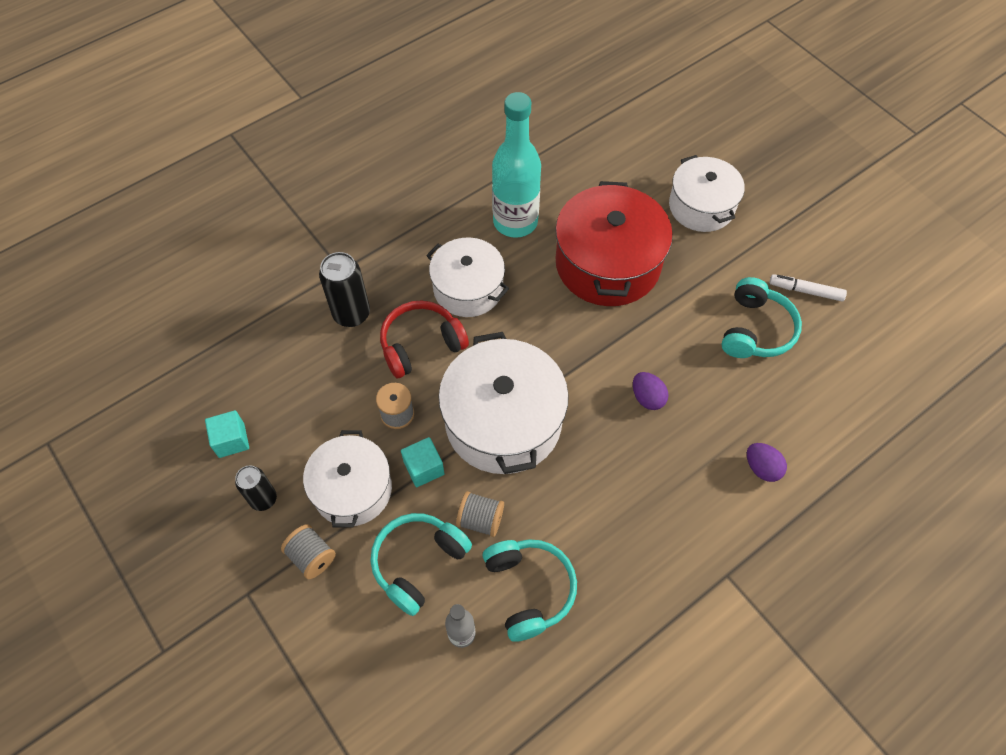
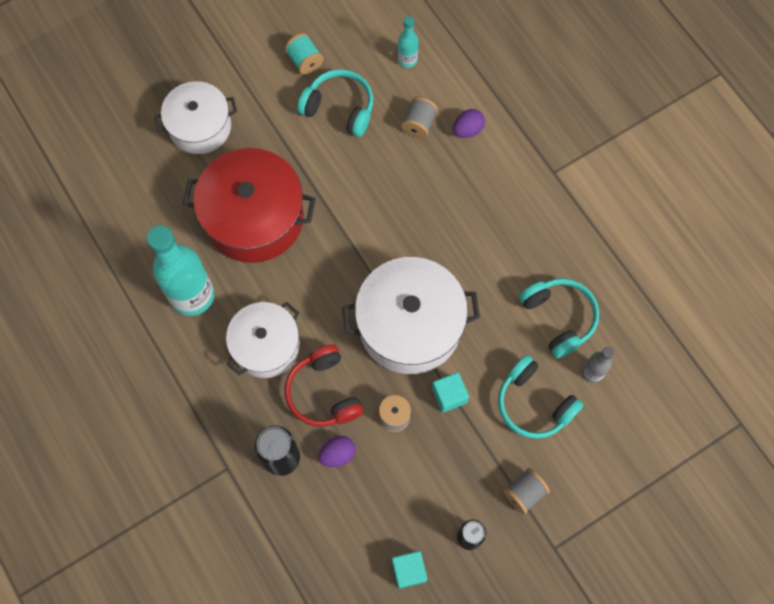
camera: 85 degrees left, 10 degrees up
white pot [303,430,392,528] -> none
grey spool [456,491,504,537] -> grey spool moved to [401,97,438,138]
turquoise headphones [483,539,577,642] -> turquoise headphones turned 75 degrees clockwise [519,278,599,358]
purple egg [633,372,668,410] -> purple egg moved to [318,436,356,467]
white marker [769,274,847,302] -> turquoise spool [285,33,324,75]
none -> turquoise bottle [398,16,418,68]

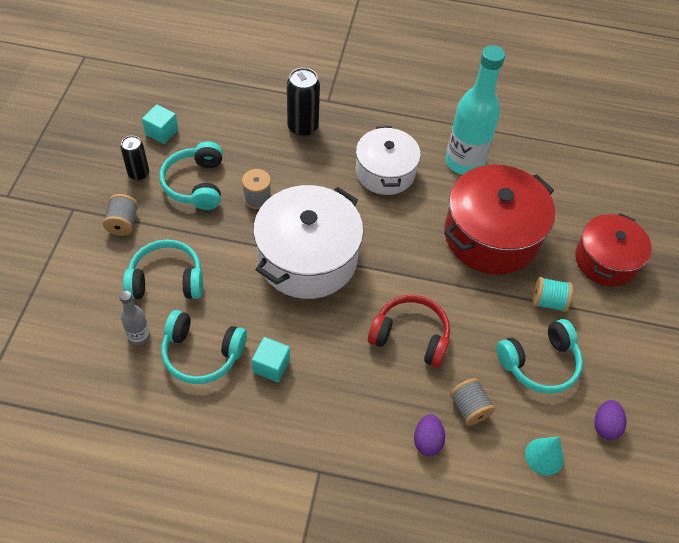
camera: 130 degrees right, 15 degrees down
white pot [154,81,237,154] -> red pot [575,213,652,286]
turquoise spool [285,33,324,75] -> turquoise spool moved to [533,277,573,312]
red headphones [285,344,364,426] -> red headphones moved to [368,295,450,368]
purple egg [318,436,356,467] -> purple egg moved to [594,400,627,440]
turquoise bottle [398,16,418,68] -> turquoise cone [525,437,564,476]
turquoise cube [432,372,469,413] -> turquoise cube moved to [252,337,290,382]
none -> turquoise headphones [159,141,222,210]

